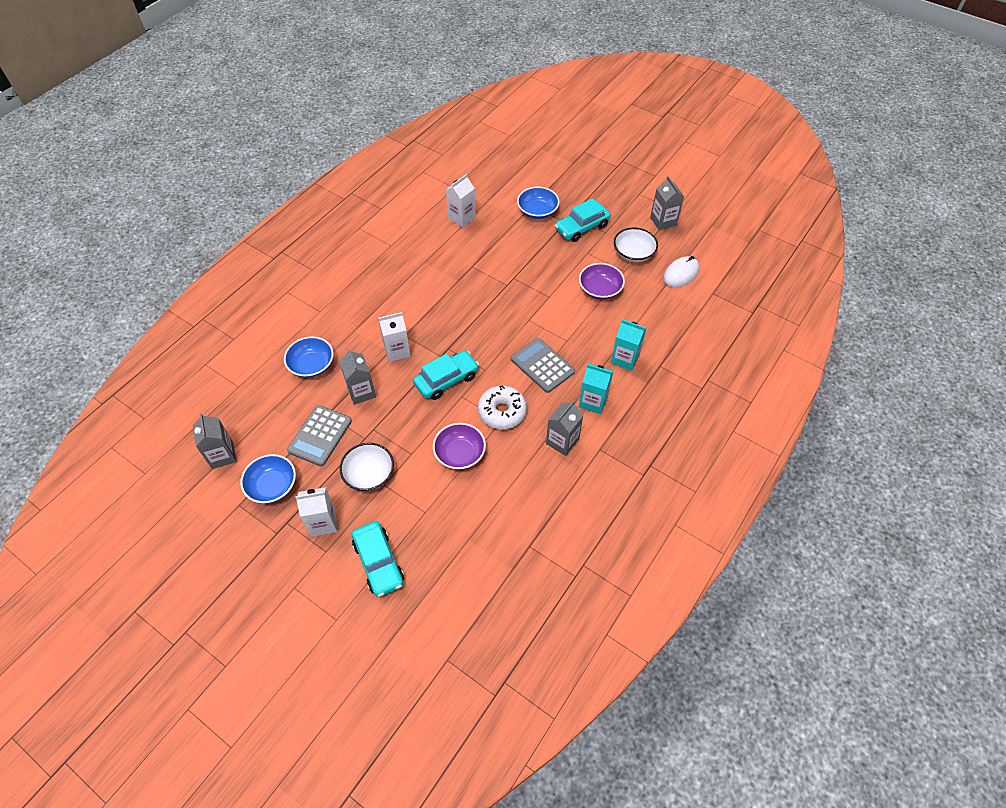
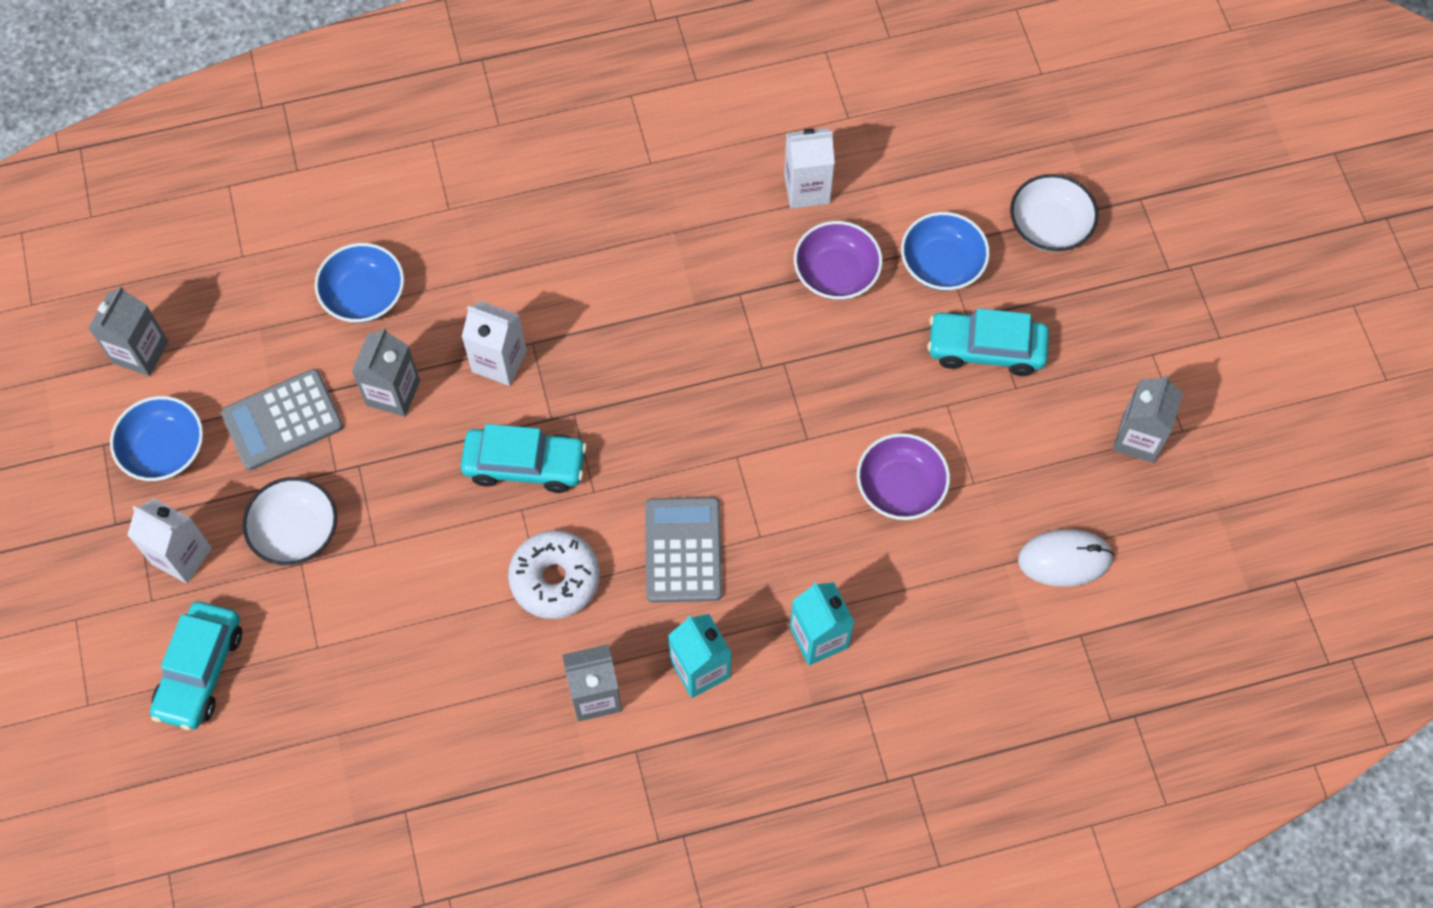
camera: 40 degrees right, 10 degrees up
purple bowl [433,423,486,470] -> purple bowl moved to [794,221,883,300]
white bowl [614,228,658,262] -> white bowl moved to [1010,174,1098,252]

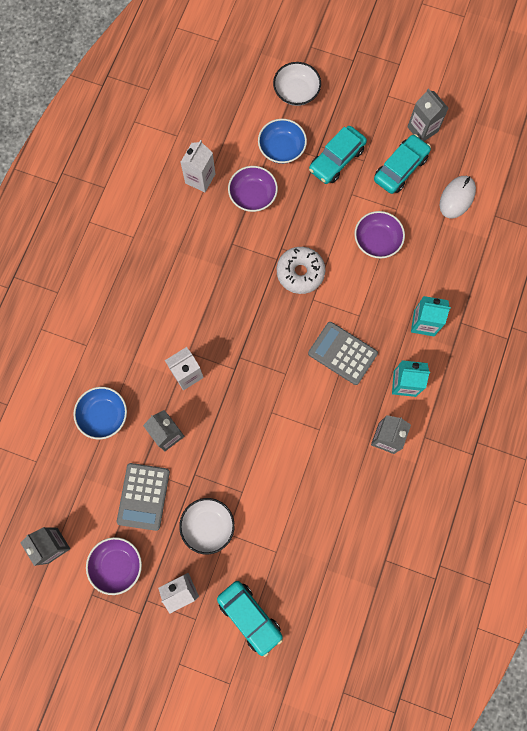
camera: 55 degrees left, 10 degrees up
blue bowl [110,396,203,481] -> purple bowl [86,537,142,595]
turquoise car [461,424,587,493] -> turquoise car moved to [374,134,431,194]
white donut [508,530,600,619] -> white donut moved to [277,247,325,294]

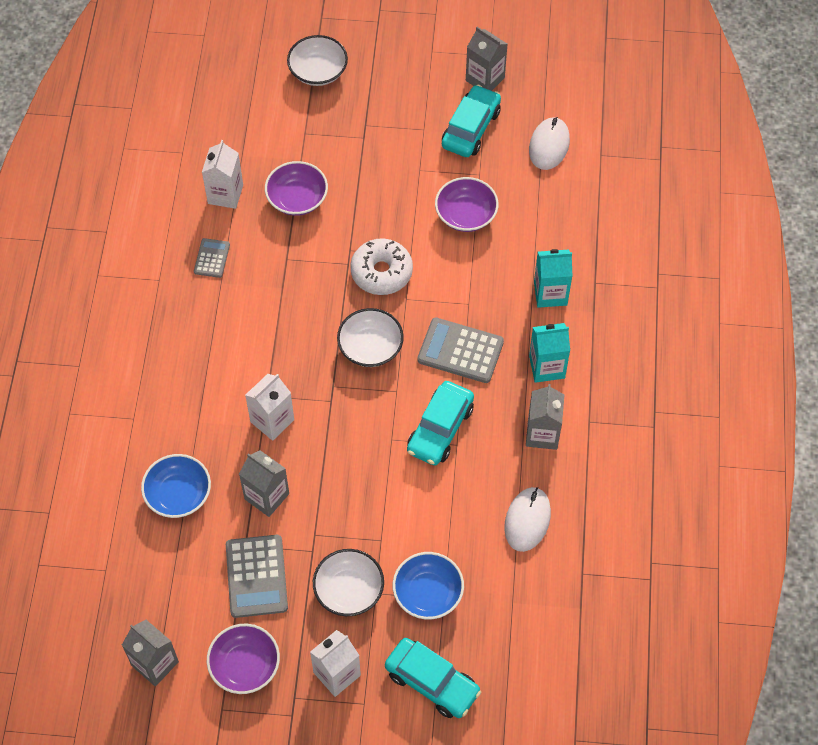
camera: 15 degrees left, 15 degrees down
blue bowl [258,119,307,164] -> blue bowl moved to [393,552,464,619]
turquoise car [309,126,367,184] -> turquoise car moved to [407,381,474,465]
none -> grey calculator [194,238,230,278]
none -> white bowl [337,308,404,367]
none -> white mouse [504,487,551,552]

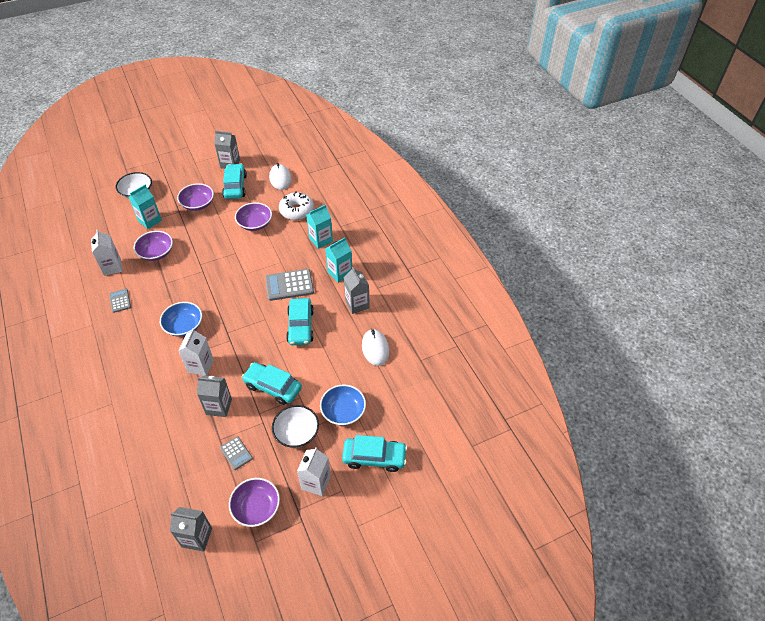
camera: 30 degrees left, 10 degrees down
blue bowl [141,454,211,518] -> blue bowl moved to [160,302,202,337]
grey calculator [226,535,288,618] -> grey calculator [220,436,253,470], size x0.56
white bowl [337,308,404,367] -> none
white donut [350,238,413,295] -> white donut moved to [279,192,314,220]
none -> turquoise carton [129,185,162,229]
none -> purple bowl [177,183,214,211]
none -> turquoise car [242,362,302,405]

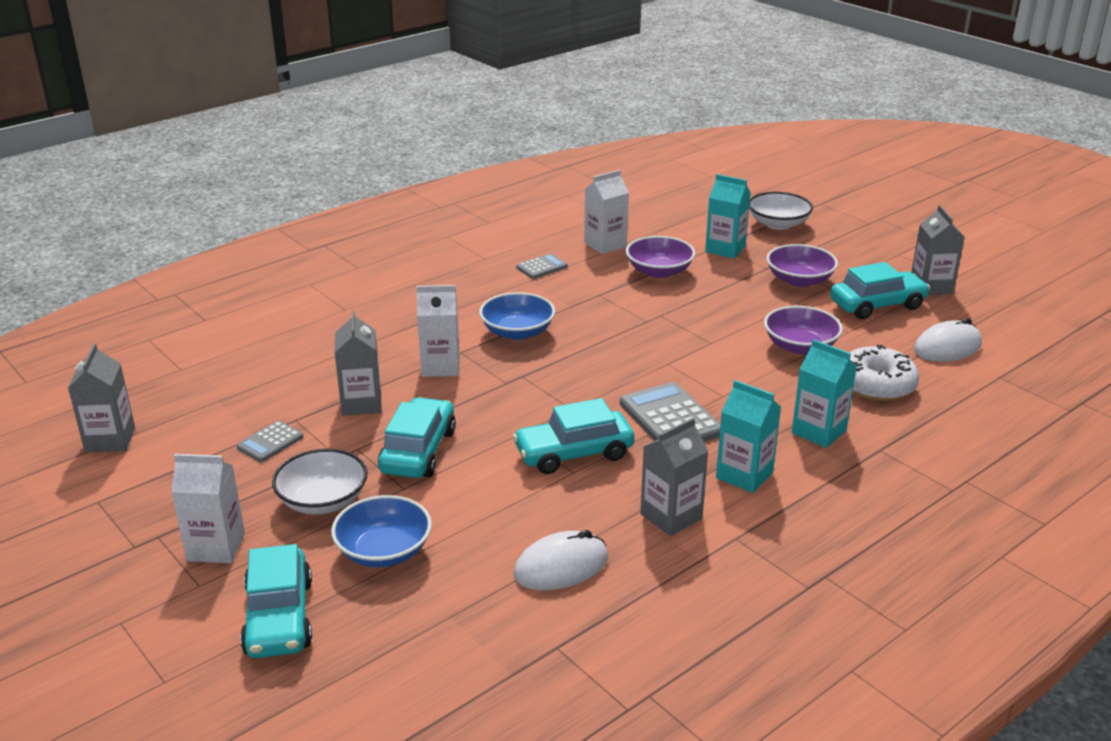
camera: 75 degrees right, 20 degrees down
purple bowl [229,478,280,527] -> none

